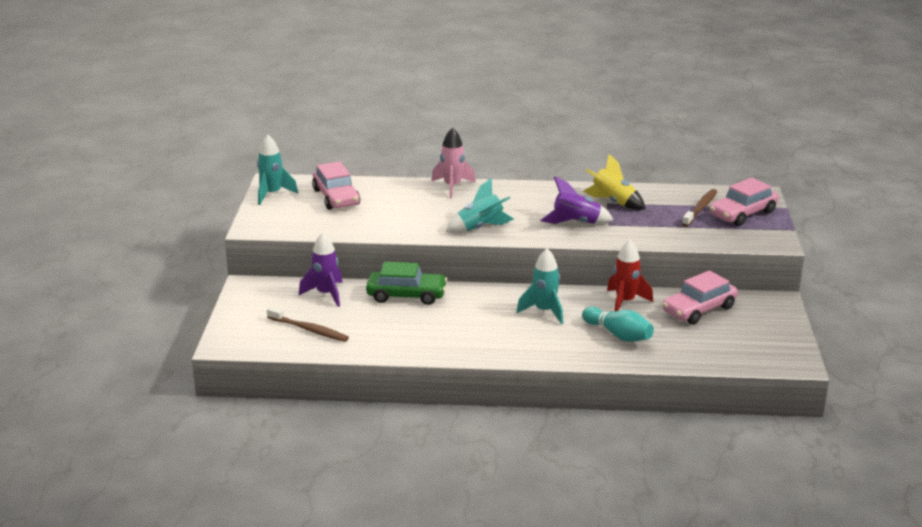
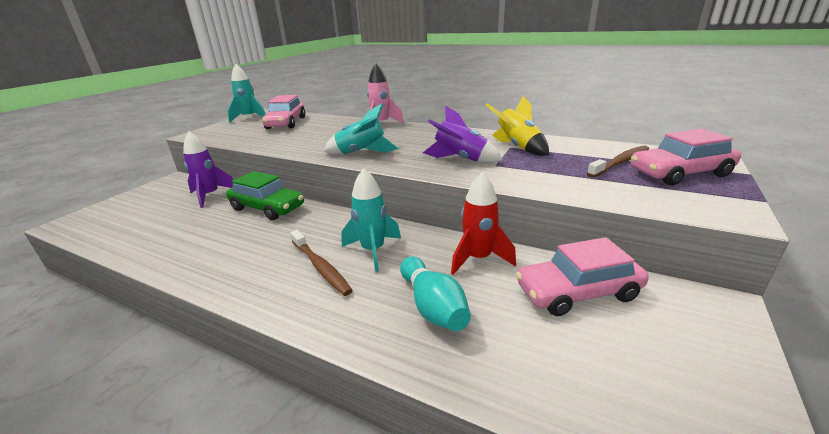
camera: 25 degrees right, 0 degrees up
brown toothbrush [267,307,349,342] -> brown toothbrush moved to [290,230,353,296]

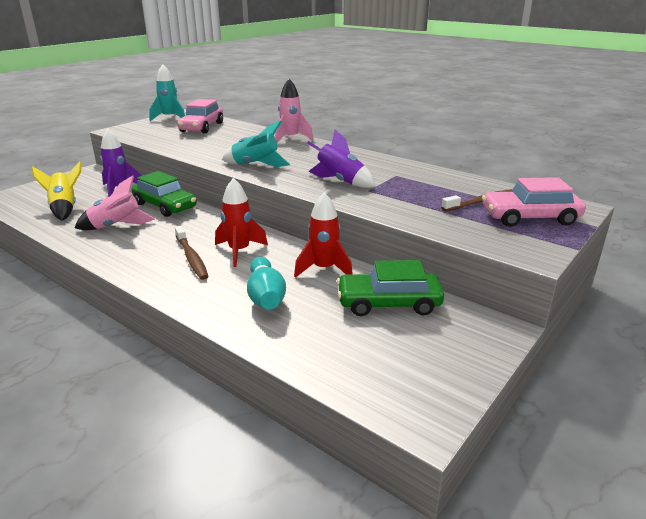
camera: 10 degrees right, 0 degrees up
turquoise rocket [341,168,401,272] -> red rocket [215,178,268,267]
yellow rocket [486,96,549,156] -> yellow rocket moved to [31,161,82,220]
pink car [516,237,649,316] -> green car [337,260,444,316]
none -> pink rocket [75,175,155,230]

